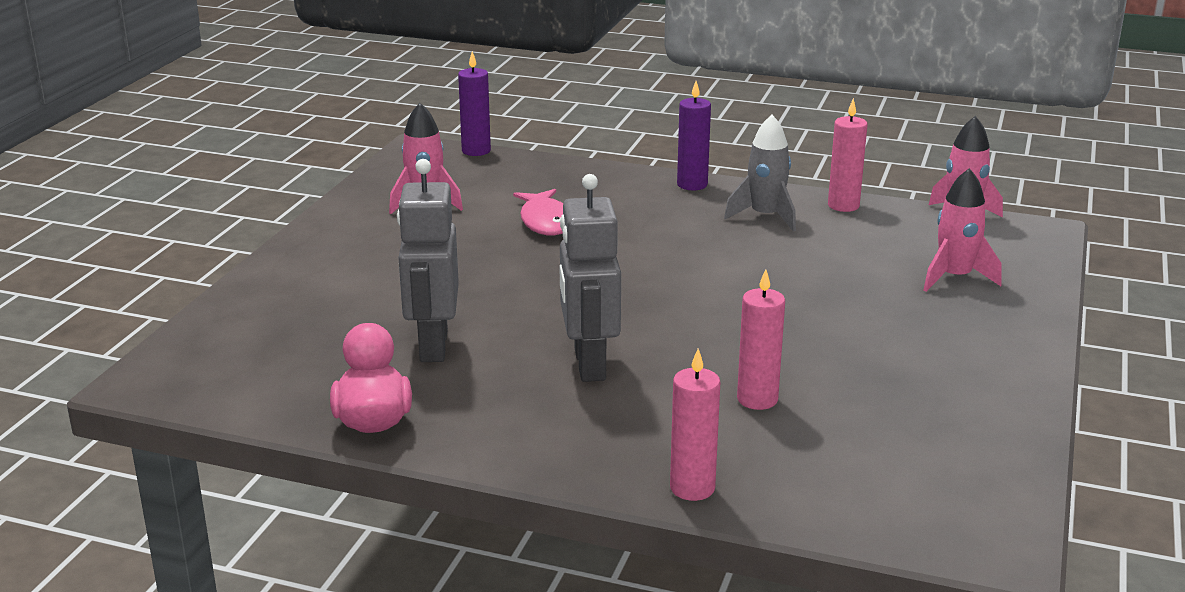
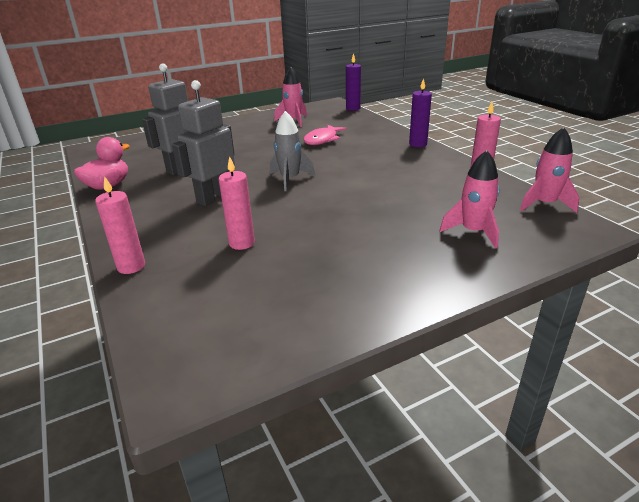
camera: 45 degrees right, 5 degrees up
grey rocket [724,115,796,232] -> grey rocket moved to [270,111,315,191]

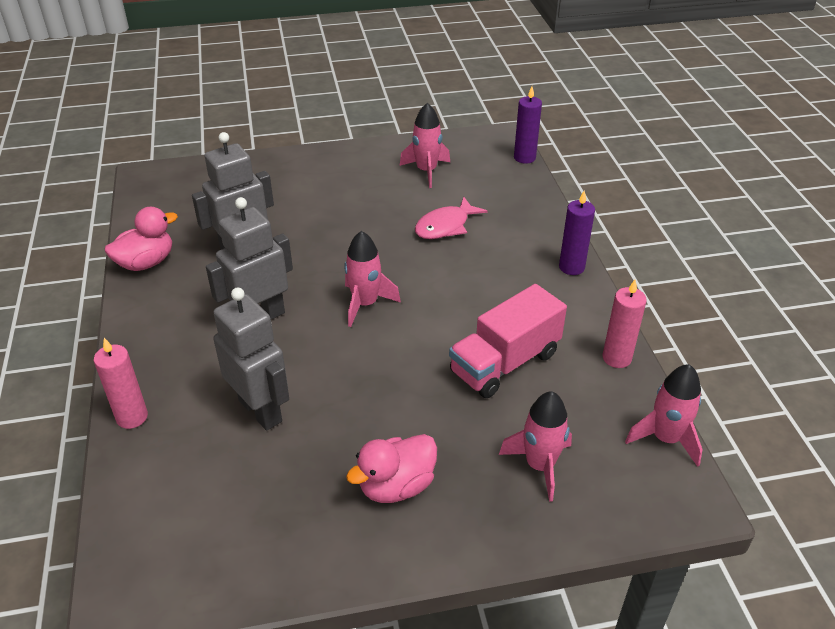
camera: 15 degrees right, 10 degrees up
pink candle [219,156,255,250] -> grey robot [213,287,289,431]
grey rocket [270,111,315,191] -> pink rocket [344,231,401,327]
none -> pink duck [346,434,437,503]
none -> pink truck [449,284,567,398]

